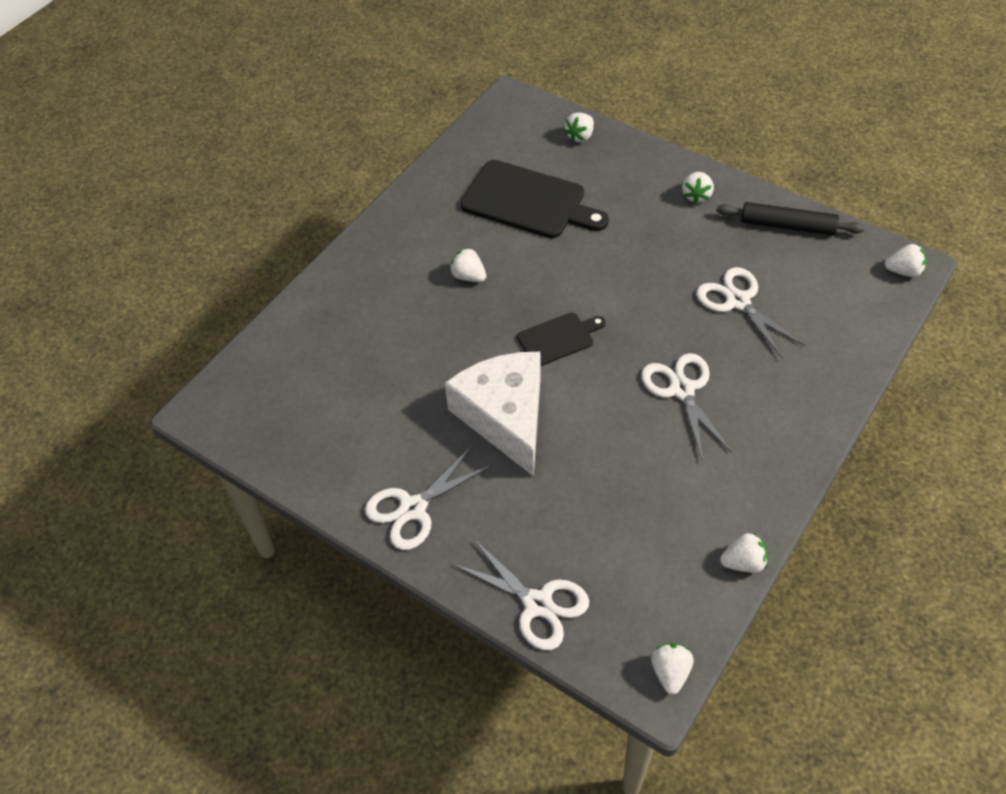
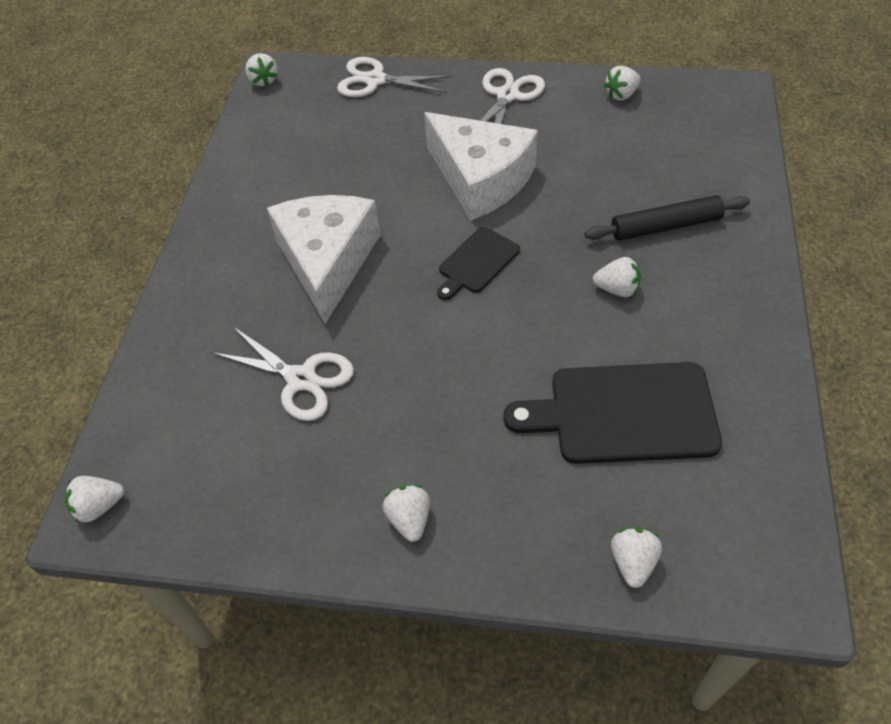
camera: 155 degrees right, 0 degrees up
white scissors [641,353,732,461] -> white cheese [267,195,380,324]
black rolling pin [716,202,865,236] -> black rolling pin moved to [584,195,750,241]
white strawberry [720,533,768,573] -> white strawberry moved to [604,66,641,100]

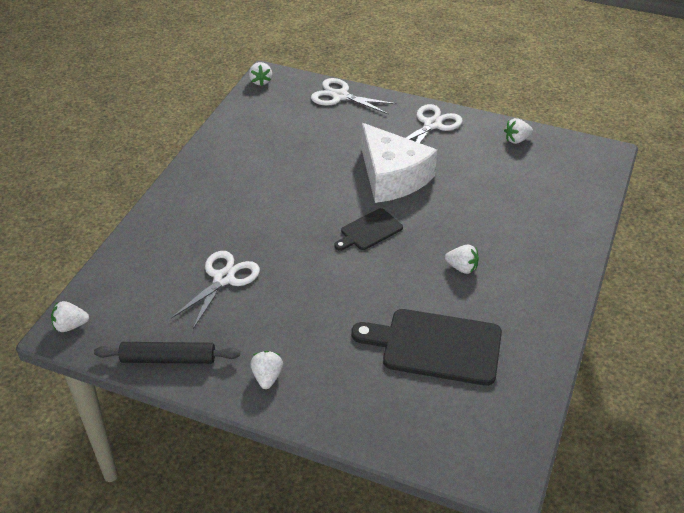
camera: 10 degrees right, 10 degrees down
white scissors [211,327,354,421] -> white scissors turned 105 degrees counterclockwise [171,251,260,329]
white cheese [267,195,380,324] -> none
black rolling pin [584,195,750,241] -> black rolling pin moved to [94,342,240,364]
white strawberry [611,527,662,588] -> none

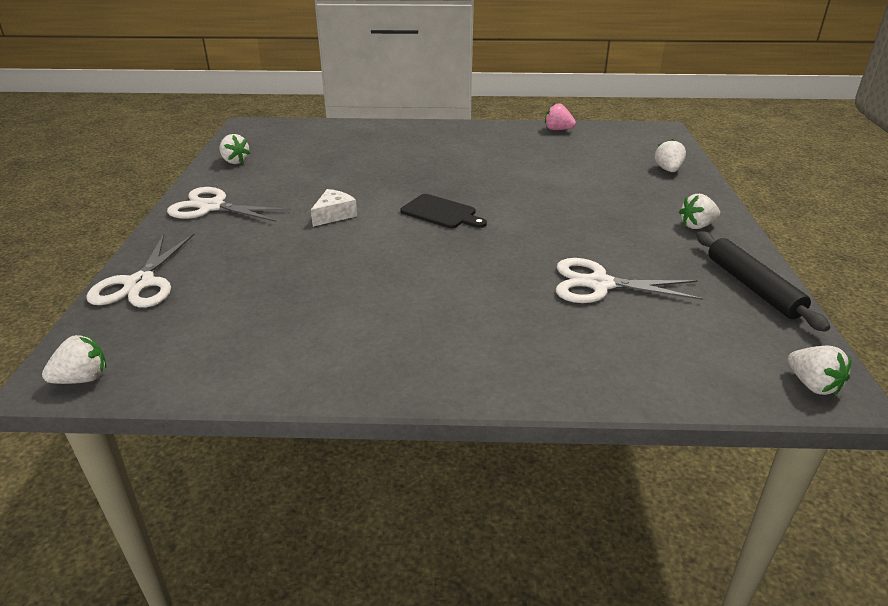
camera: 110 degrees left, 10 degrees down
black cutting board [351,309,502,386] -> none
white cheese [362,123,437,203] -> white cheese [311,189,357,227], size x0.42
white strawberry [445,245,479,274] -> white strawberry moved to [655,139,686,172]
none -> pink strawberry [545,103,576,130]

